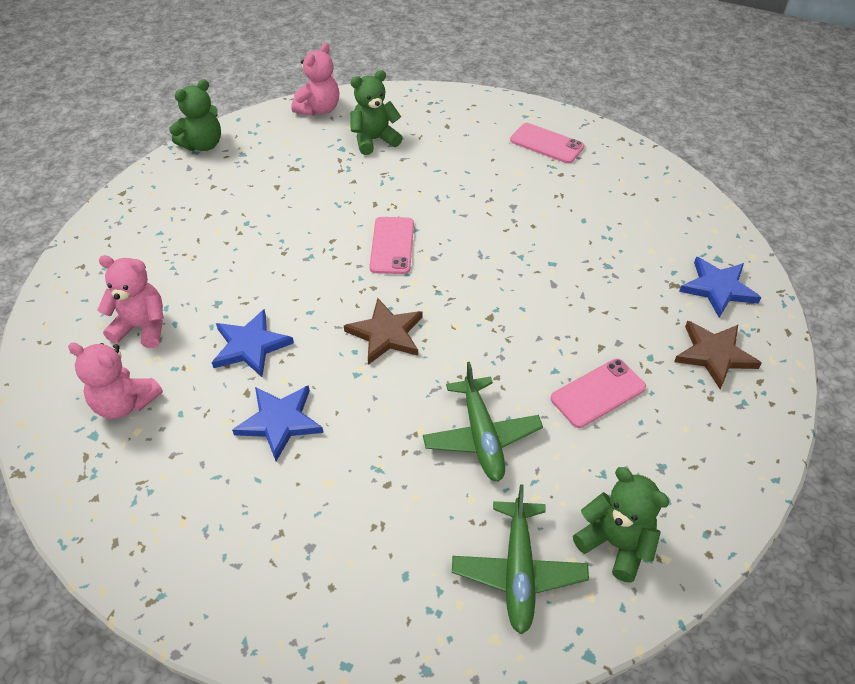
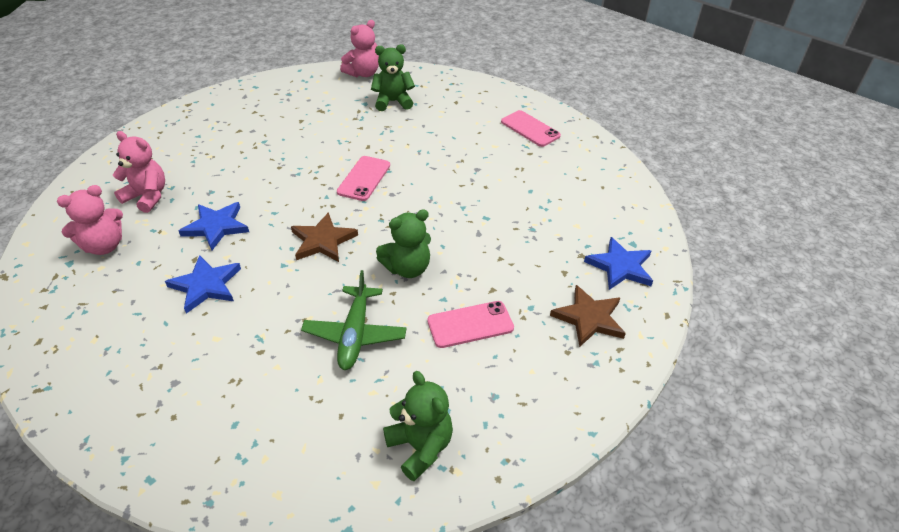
camera: 15 degrees right, 5 degrees down
pink teddy bear [68,343,163,419] -> pink teddy bear turned 75 degrees counterclockwise [57,185,123,255]
green teddy bear [169,79,221,151] -> green teddy bear moved to [376,209,431,278]
green plane [452,484,589,634] -> none

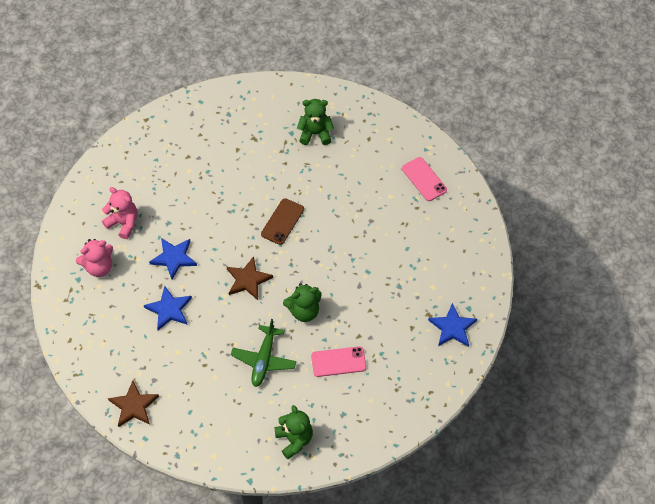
camera: 10 degrees right, 15 degrees up
pink phone [337,156,390,201] -> brown phone [261,198,304,245]
pink teddy bear [340,20,379,77] -> none
brown star [550,285,626,347] -> brown star moved to [108,381,159,427]

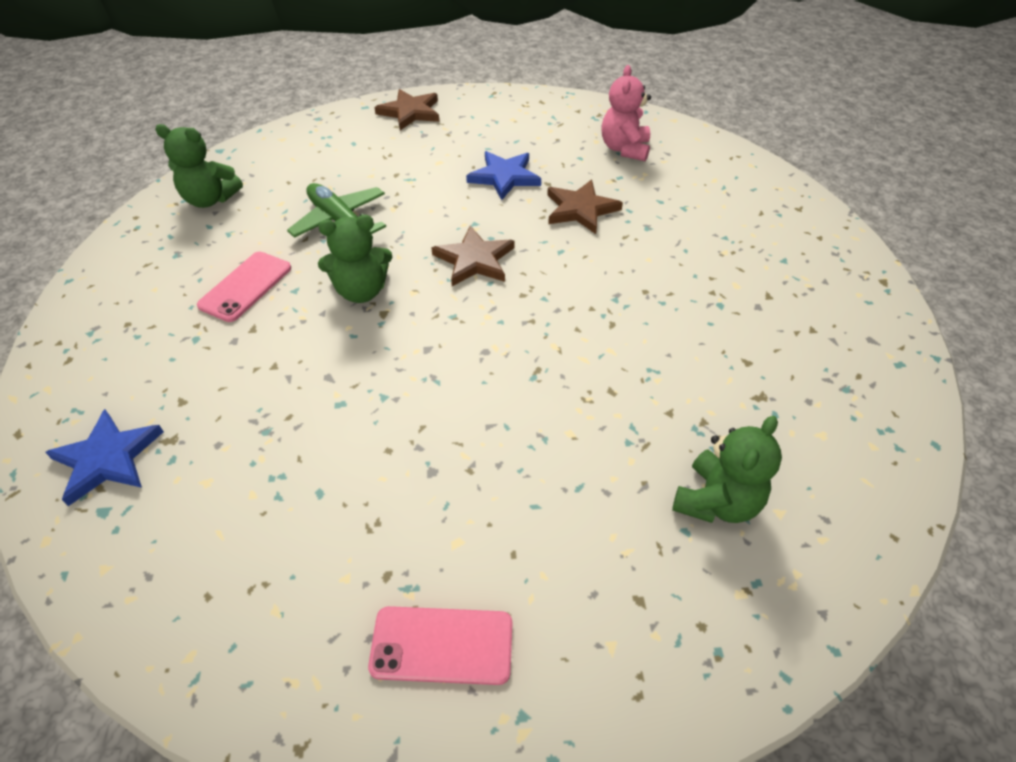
camera: 125 degrees right, 10 degrees down
pink teddy bear [102,187,138,239] -> none
blue star [149,238,197,279] -> brown star [547,180,623,234]
brown phone [261,198,304,245] -> none
green teddy bear [283,283,322,322] -> green teddy bear turned 120 degrees counterclockwise [318,215,392,303]

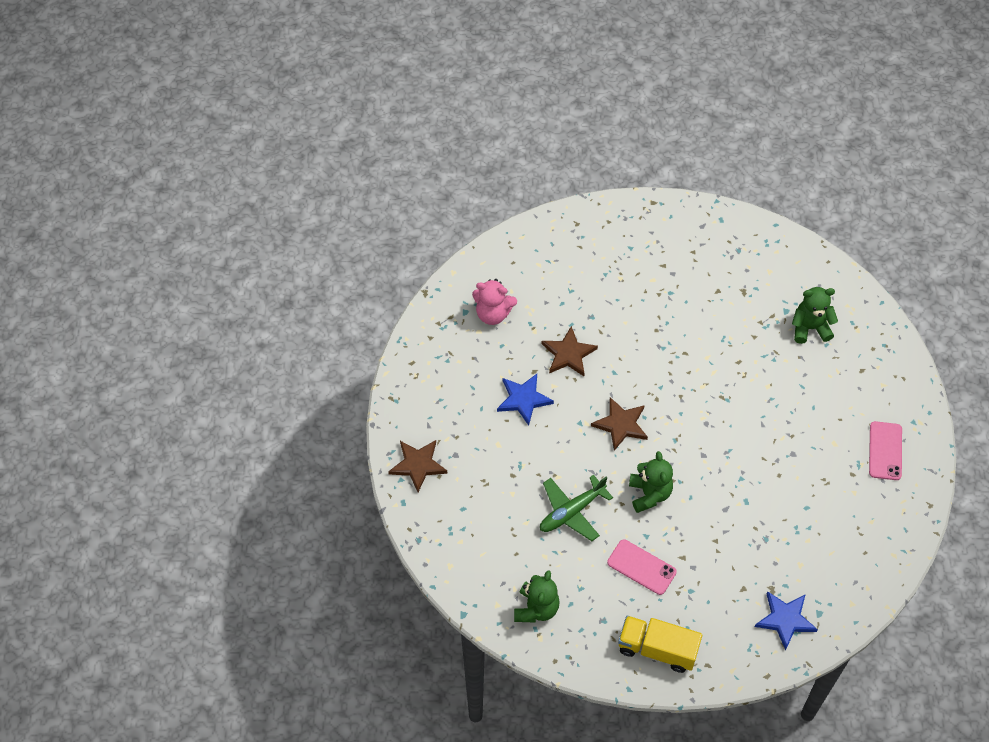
camera: 85 degrees left, 10 degrees up
green teddy bear [672,416,782,523] -> green teddy bear turned 45 degrees counterclockwise [792,287,838,344]
none -> yellow truck [618,616,702,673]

